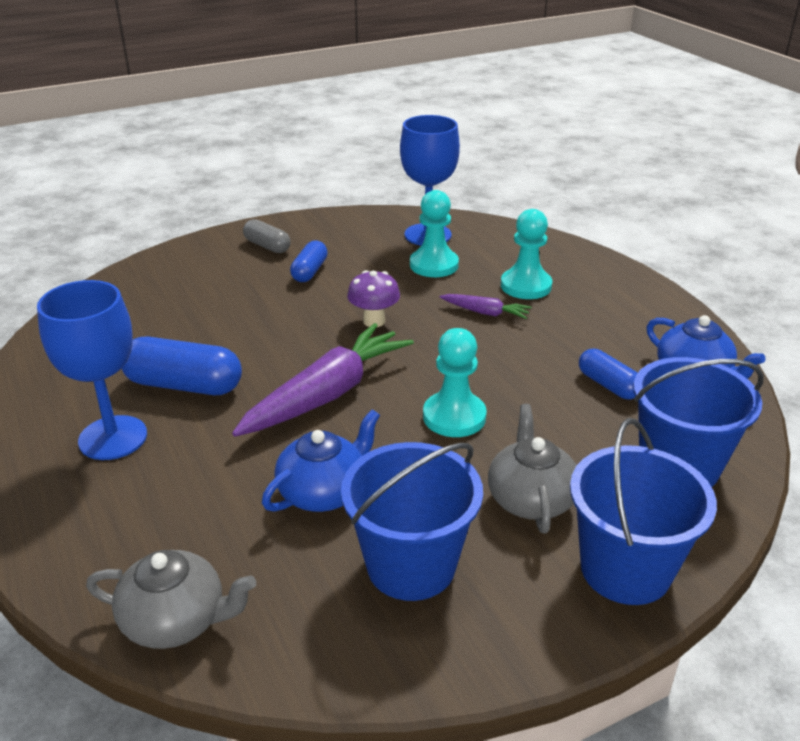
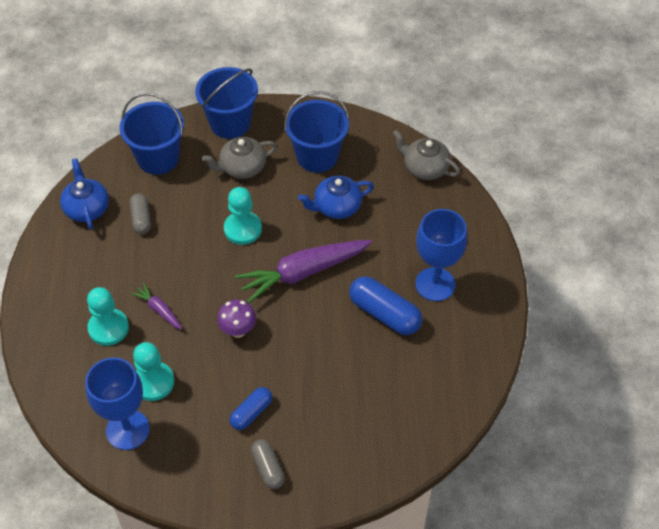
camera: 155 degrees left, 20 degrees up
grey teapot [488,404,577,533] -> grey teapot turned 45 degrees clockwise [202,137,277,179]
blue capsule [579,349,637,400] -> grey capsule [130,193,151,234]

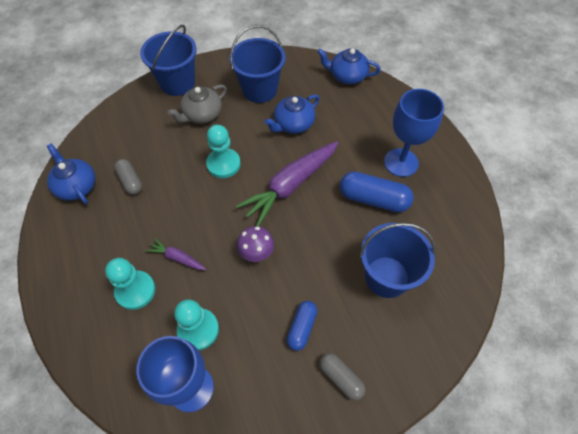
camera: 20 degrees left, 5 degrees up
blue bucket [120,93,184,175] -> blue bucket moved to [360,223,436,298]
grey teapot [393,130,460,180] -> blue teapot [317,48,381,84]

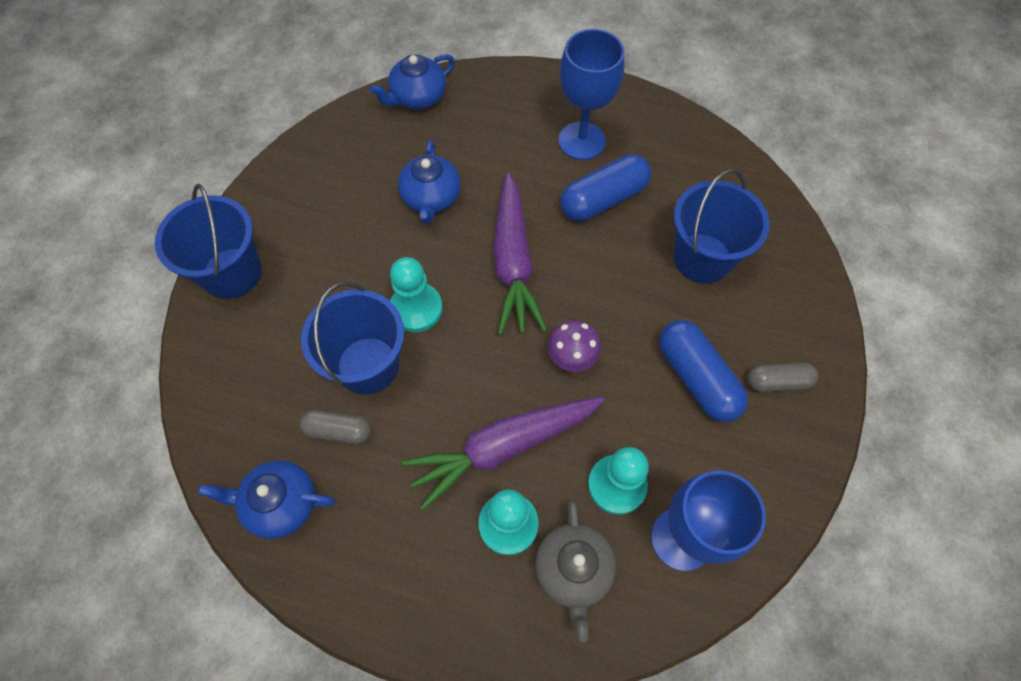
camera: 50 degrees left, 5 degrees up
purple carrot [145,238,206,270] -> purple carrot [402,397,604,510], size x2.10
grey teapot [167,85,227,124] -> grey teapot moved to [535,501,616,642]
blue bucket [229,25,286,103] -> blue bucket moved to [301,282,404,395]
blue capsule [287,301,317,351] -> blue capsule [659,320,748,422], size x1.65

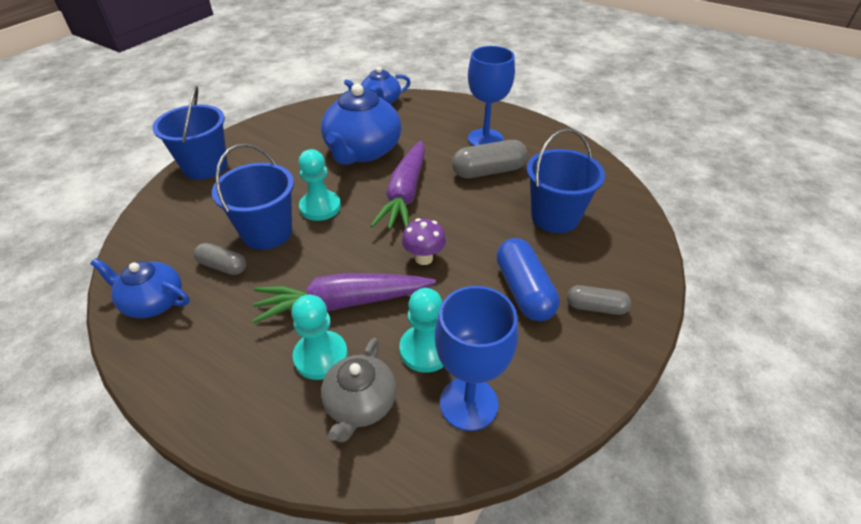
camera: 15 degrees right, 20 degrees down
blue teapot [398,140,461,224] -> blue teapot [321,84,401,165], size x1.71
blue capsule [560,154,651,221] -> grey capsule [452,140,528,179]

